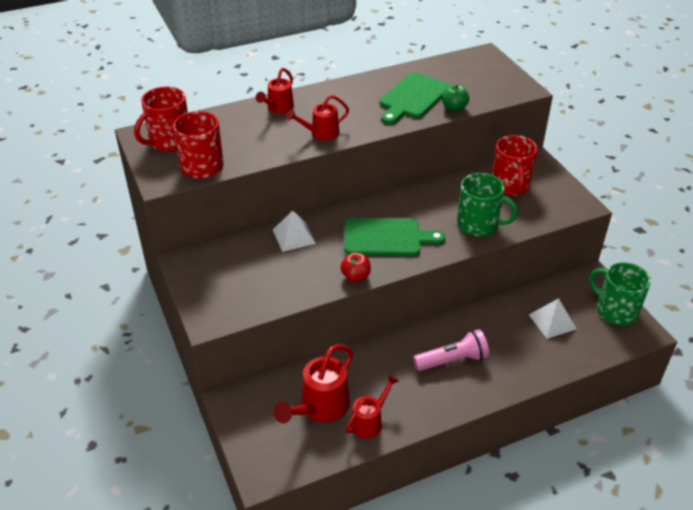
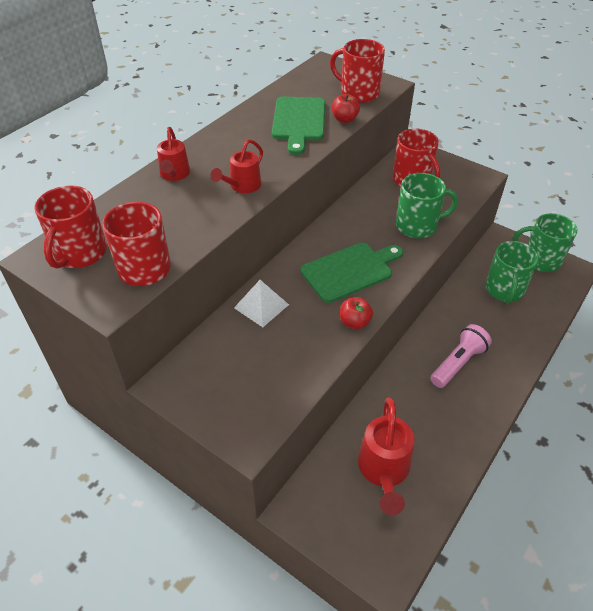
camera: 30 degrees left, 5 degrees up
red watering can [346,375,399,438] -> none
green apple [442,84,469,111] -> red apple [332,94,360,123]
white pyramid [529,298,577,339] -> green mug [485,241,539,303]
none -> red mug [330,39,385,103]

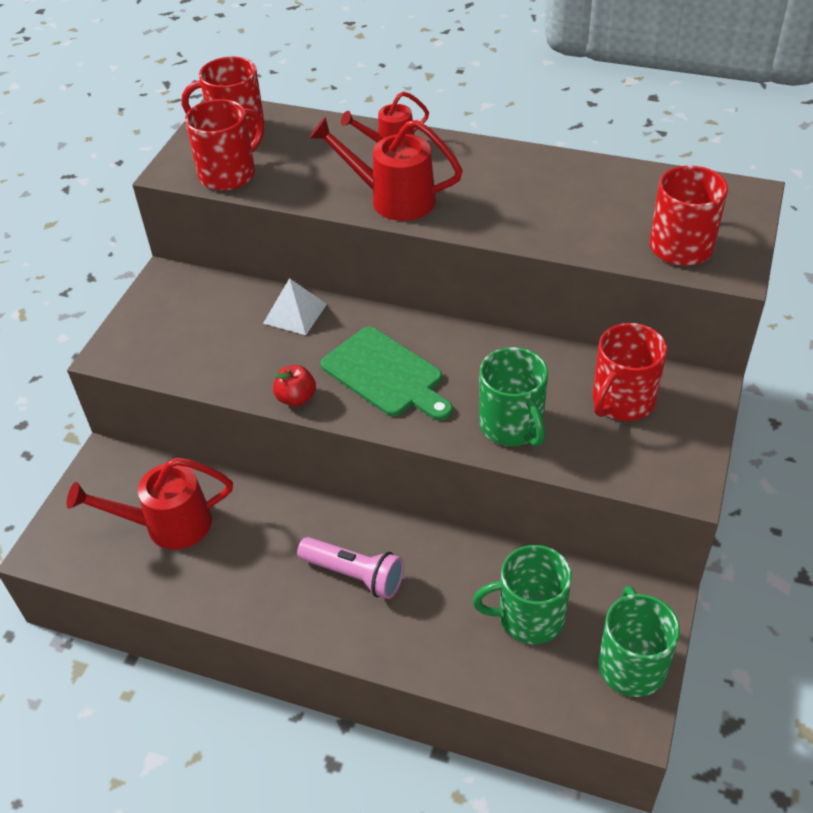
camera: 75 degrees right, 0 degrees up
red watering can [211,139,263,193] -> red watering can [309,117,463,221], size x1.59
green cutting board [272,96,325,155] -> none
red apple [332,94,360,123] -> none

